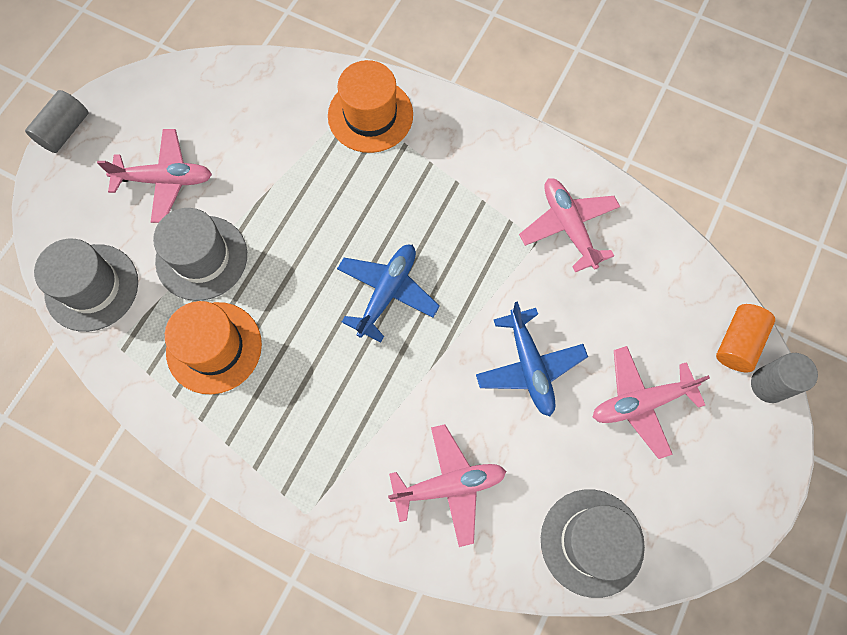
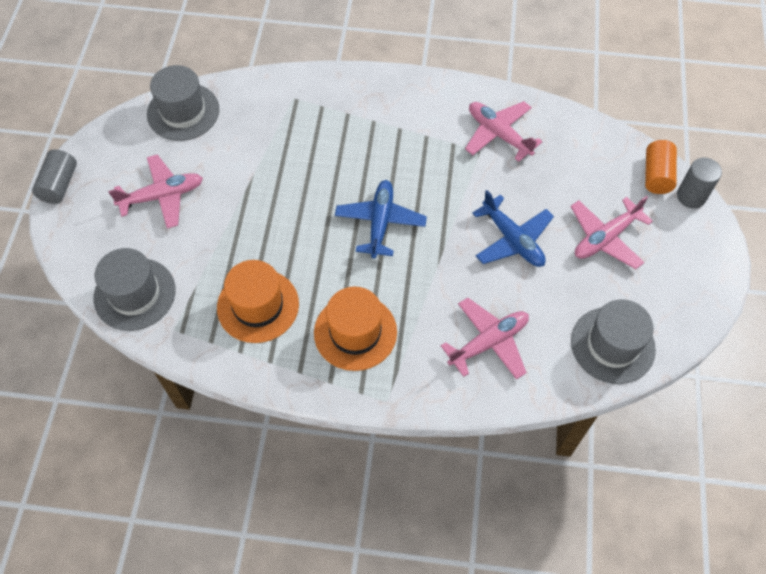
camera: 20 degrees left, 10 degrees down
grey hat [153,208,247,301] -> grey hat moved to [147,65,220,141]
orange hat [328,60,413,153] -> orange hat moved to [314,287,397,371]

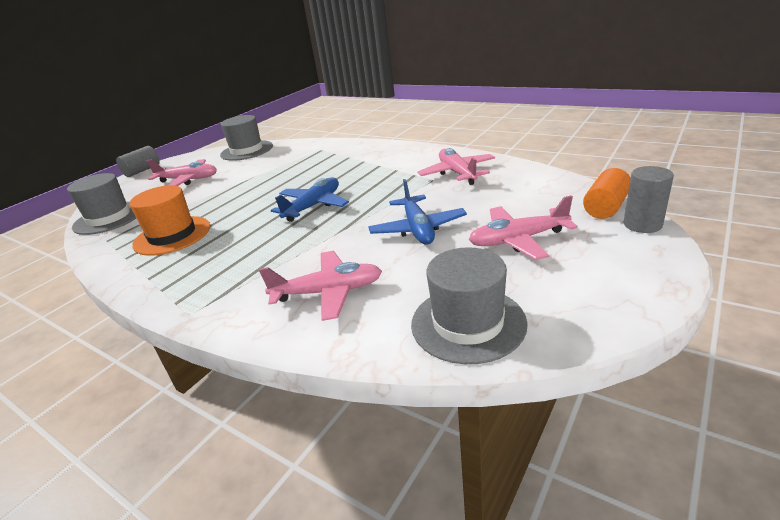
camera: 30 degrees right, 30 degrees down
orange hat [314,287,397,371] -> none

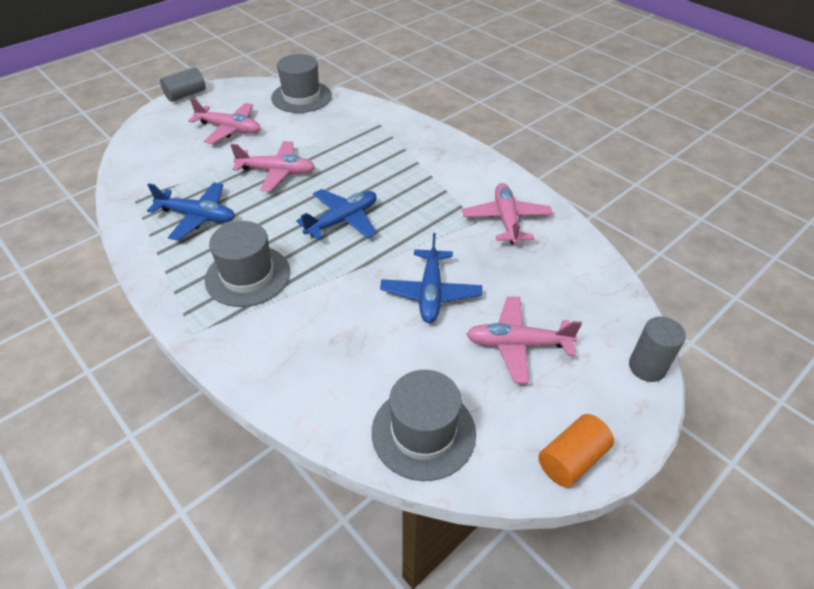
camera: 10 degrees right, 15 degrees up
grey hat [67,173,136,235] -> grey hat moved to [205,221,290,307]
orange hat [129,185,210,256] -> blue plane [147,182,235,241]
pink plane [259,251,382,321] -> pink plane moved to [231,141,315,191]
orange cylinder [583,168,631,219] -> orange cylinder moved to [538,414,614,488]

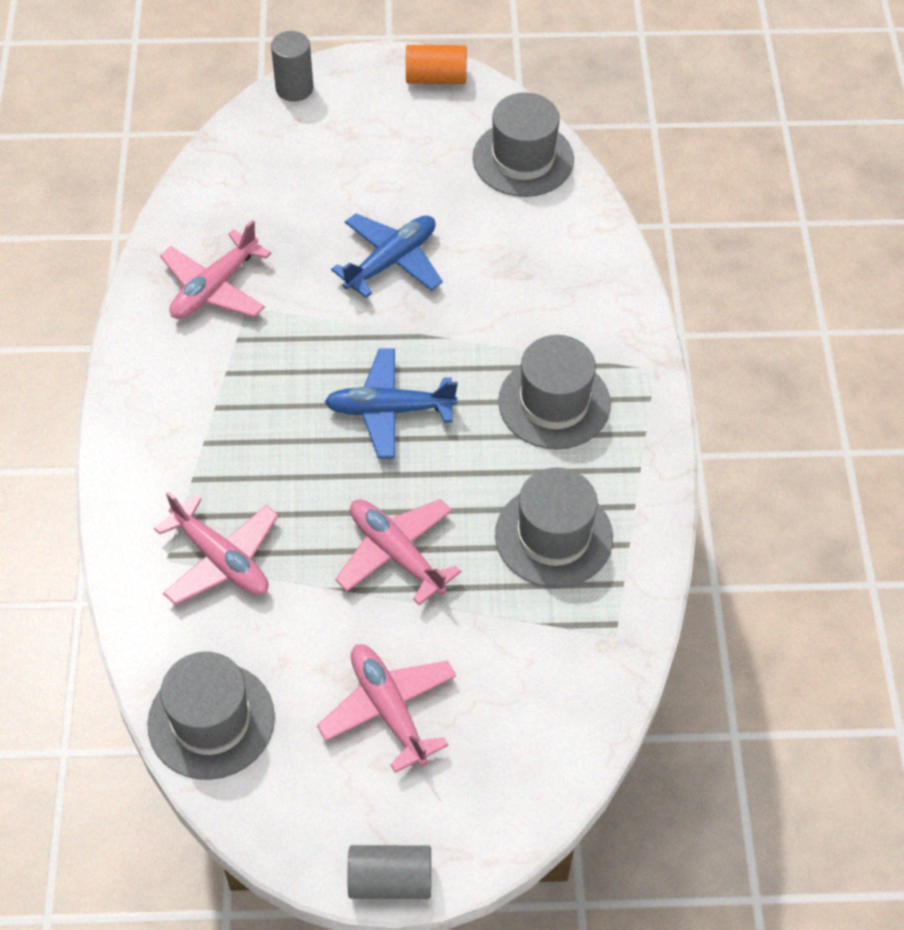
camera: 140 degrees left, 10 degrees up
blue plane [147,182,235,241] -> grey hat [495,467,613,588]
pink plane [466,296,582,384] -> pink plane moved to [154,491,279,605]

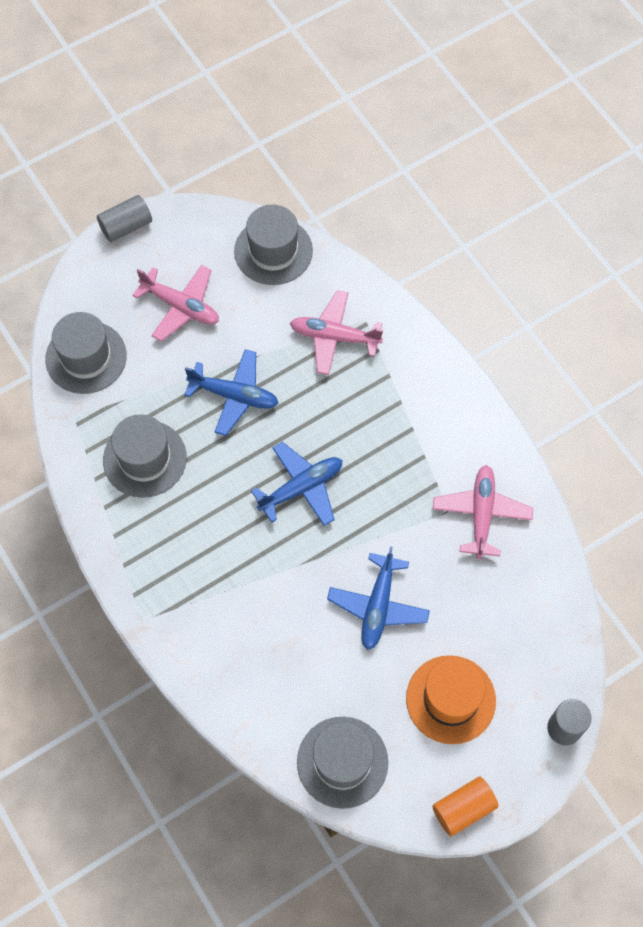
camera: 150 degrees right, 10 degrees up
pink plane [335,499,461,605] -> blue plane [184,349,279,436]
grey hat [498,335,611,450] -> grey hat moved to [45,312,127,394]
none -> orange hat [406,655,496,744]

